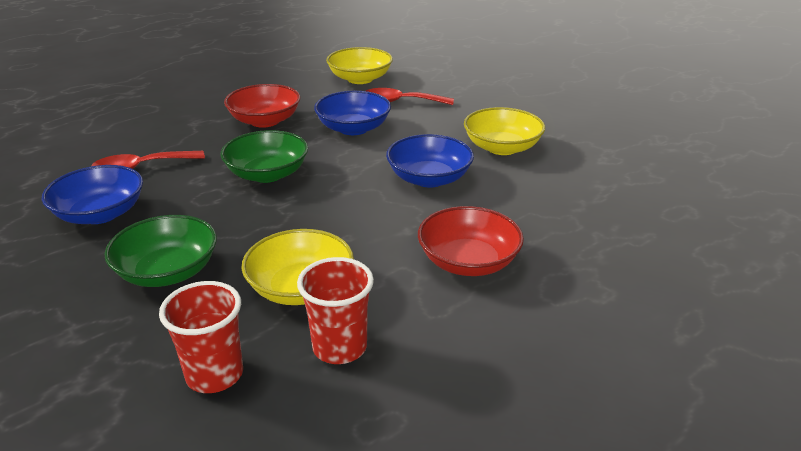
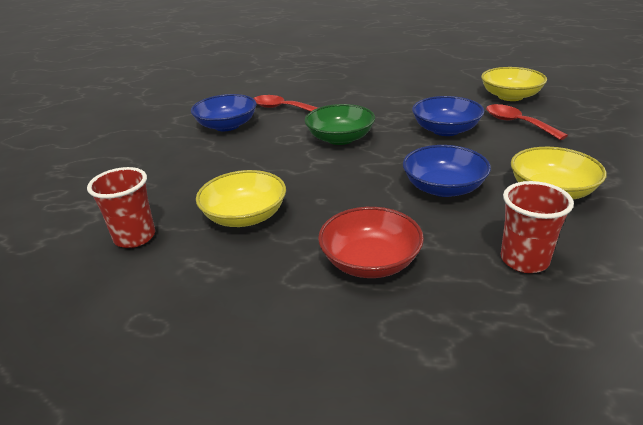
camera: 50 degrees right, 0 degrees up
green bowl [104,215,217,287] -> none
red bowl [224,84,300,128] -> none
red cup [297,257,374,364] -> red cup moved to [501,181,574,273]

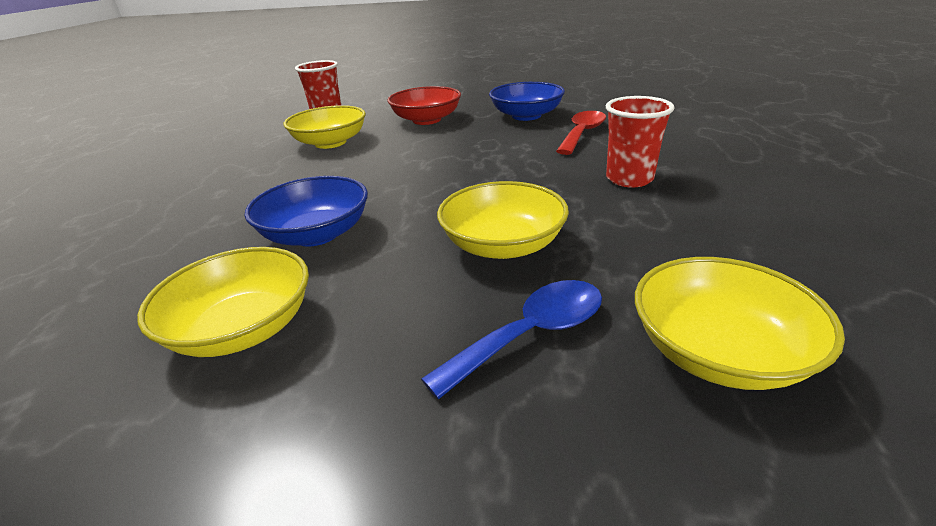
camera: 90 degrees right, 0 degrees up
green bowl [305,104,375,145] -> none
red bowl [318,207,424,278] -> red bowl moved to [387,86,461,125]
blue bowl [412,96,484,136] -> yellow bowl [437,181,569,259]
red spoon [486,104,568,140] -> blue spoon [421,280,602,399]
red cup [501,181,574,273] -> red cup moved to [606,96,675,187]

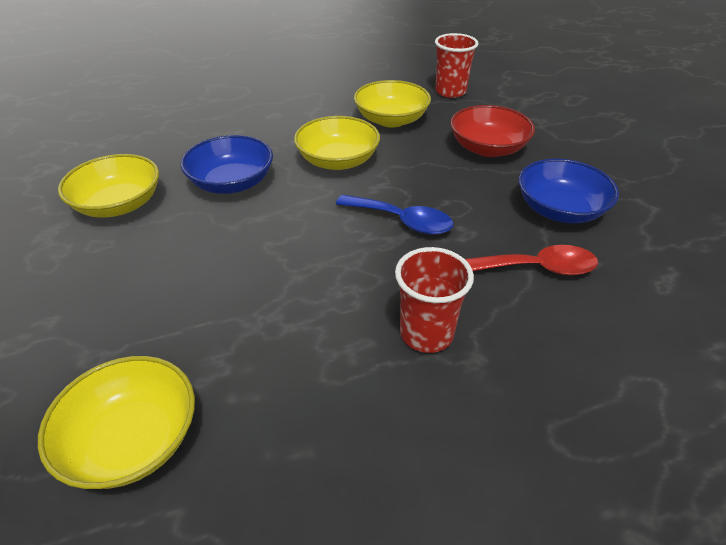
camera: 60 degrees right, 10 degrees up
blue spoon [421,280,602,399] -> blue spoon moved to [336,195,454,235]
yellow bowl [437,181,569,259] -> yellow bowl moved to [294,116,380,170]

